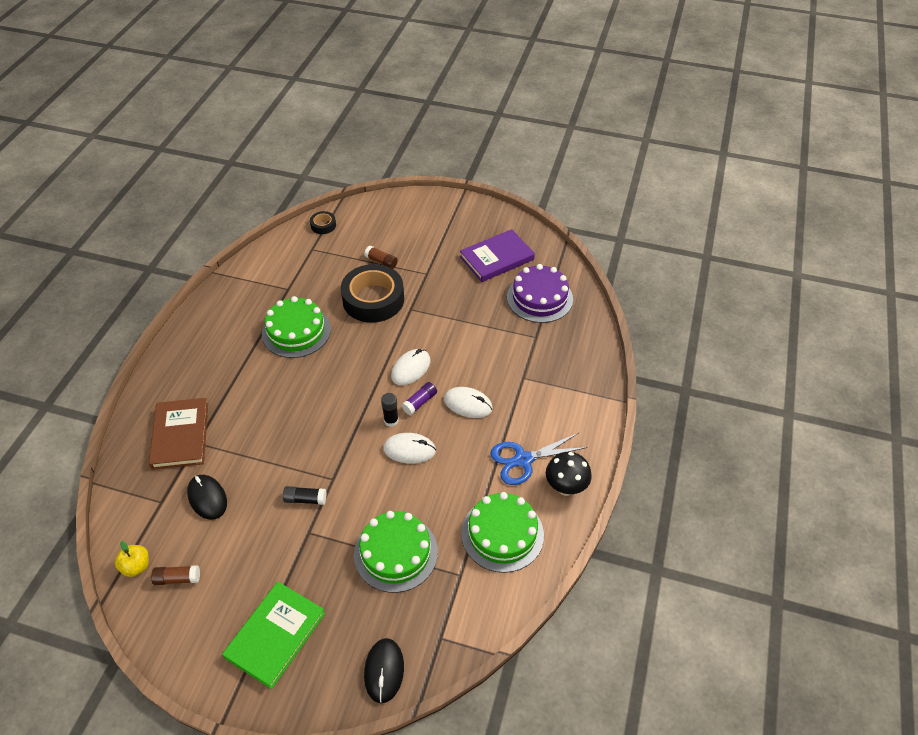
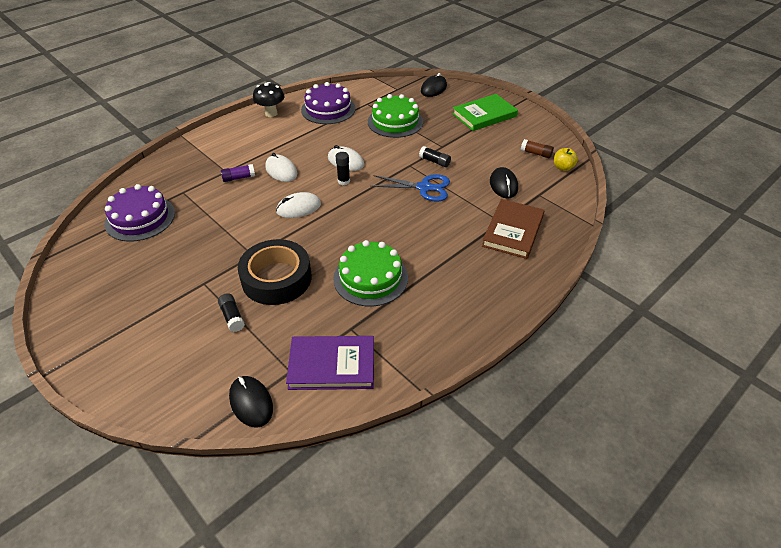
camera: 150 degrees left, 5 degrees down
black tape [310,211,336,234] -> black mouse [229,376,273,427]
brown glue stick [364,245,398,269] -> black glue stick [218,293,245,332]
purple glue stick [401,382,437,415] -> purple glue stick moved to [221,164,255,182]
purple book [460,229,535,282] -> purple book moved to [286,336,374,390]
green cake [461,492,544,573] -> purple cake [301,82,356,124]
blue scissors [490,433,587,485] -> blue scissors moved to [370,174,450,202]

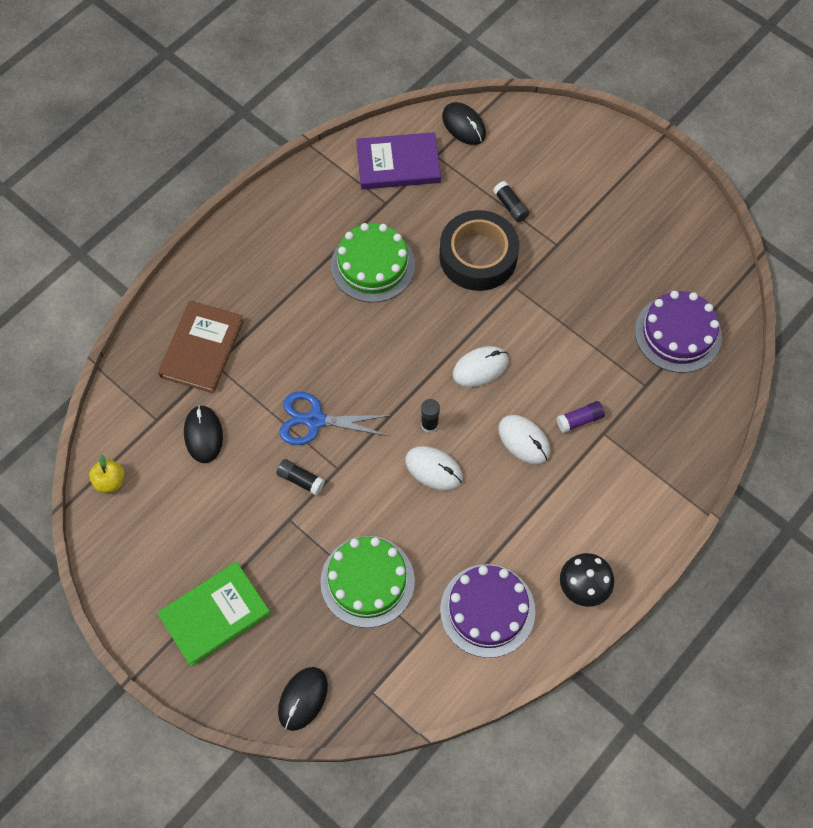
camera: 175 degrees right, 20 degrees up
brown glue stick [521,139,554,158] -> none

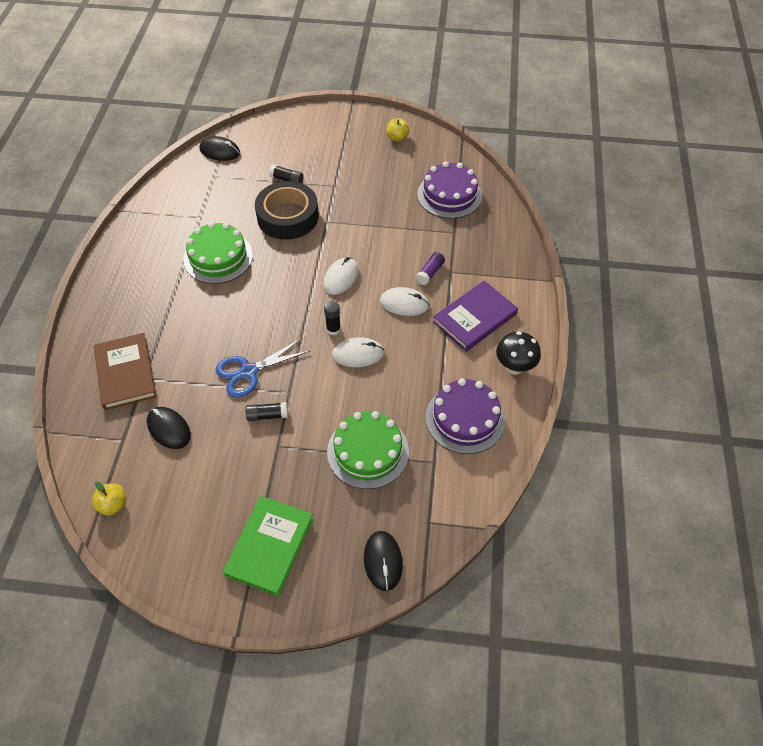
camera: 35 degrees left, 10 degrees down
purple book [356,132,441,189] -> purple book moved to [433,281,518,352]
none -> yellow apple [386,118,410,142]

